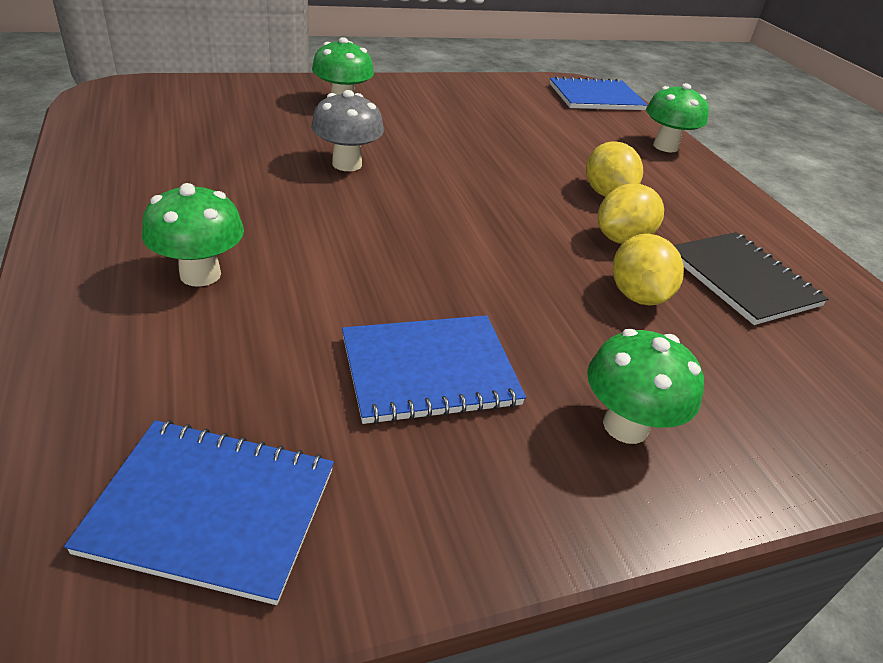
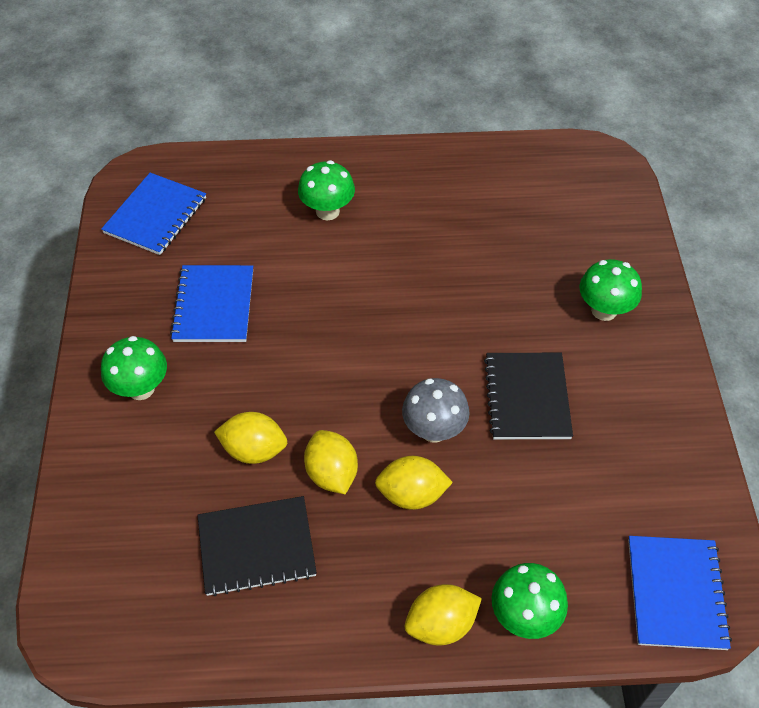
camera: 110 degrees right, 15 degrees up
grey mushroom [311,90,384,171] -> grey mushroom moved to [402,378,470,443]
none -> yellow lemon [405,584,482,646]
none -> black notebook [484,353,573,439]

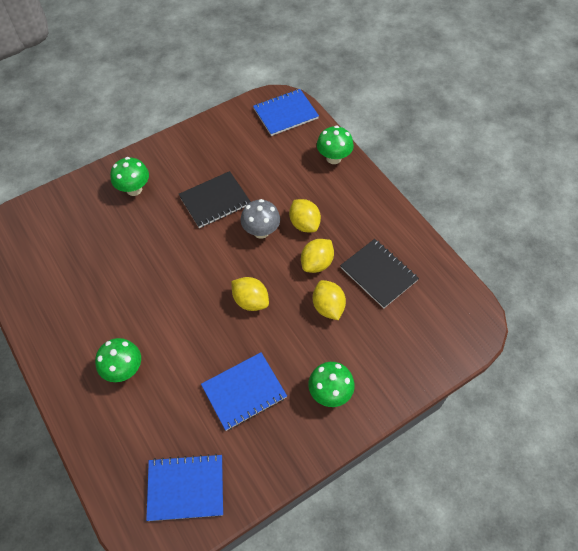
camera: 120 degrees left, 5 degrees up
yellow lemon [405,584,482,646] -> yellow lemon moved to [231,277,269,311]

